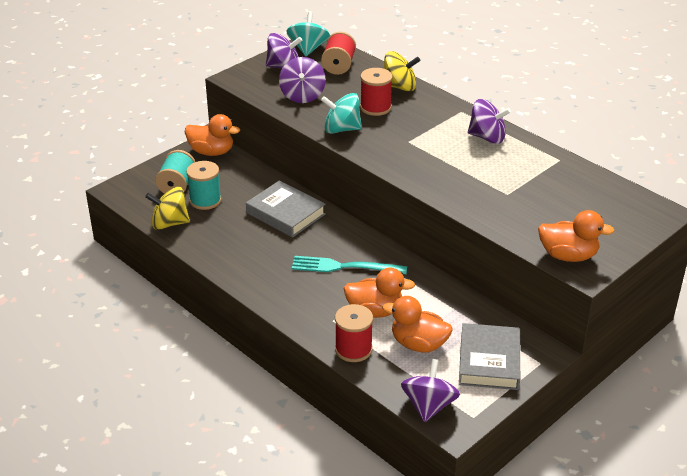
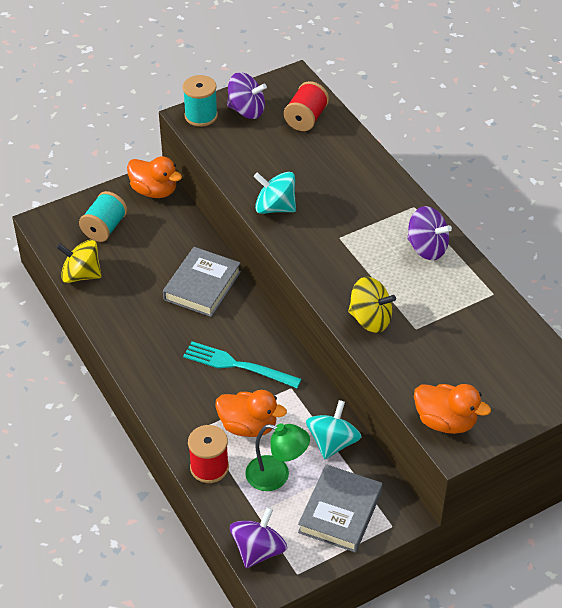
camera: 15 degrees right, 10 degrees up
turquoise spool [186,161,222,210] -> turquoise spool moved to [183,75,218,127]
grey book [246,181,326,237] -> grey book turned 60 degrees clockwise [163,247,241,317]
purple spinning top [279,57,326,103] -> none
turquoise spinning top [287,12,330,56] -> turquoise spinning top moved to [306,400,362,459]
red spool [360,68,393,116] -> none
orange duck [382,296,452,352] -> green lamp [245,424,310,491]
yellow spinning top [384,51,420,92] -> yellow spinning top moved to [348,277,396,333]

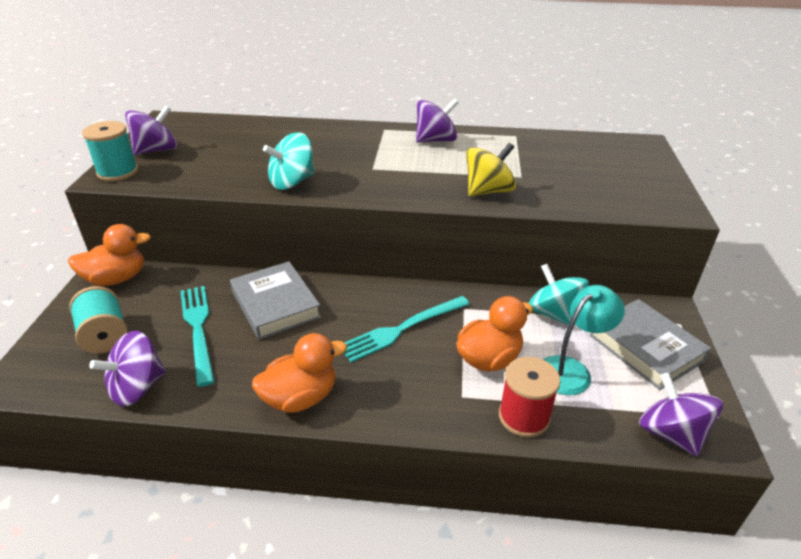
camera: 55 degrees left, 10 degrees down
yellow spinning top [56,240,102,283] -> purple spinning top [89,331,166,407]
green lamp [245,424,310,491] -> turquoise lamp [543,285,625,395]
red spool [284,81,329,131] -> none
orange duck [414,384,491,434] -> orange duck moved to [252,333,347,413]
none -> turquoise fork [181,286,215,387]

